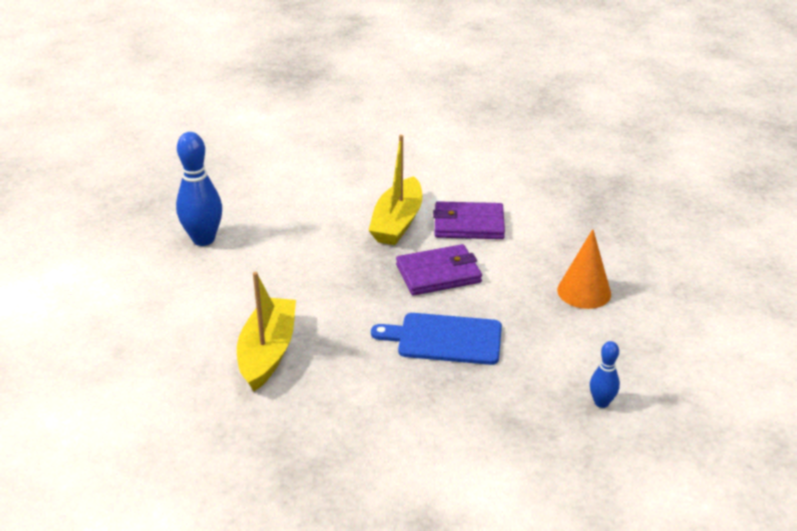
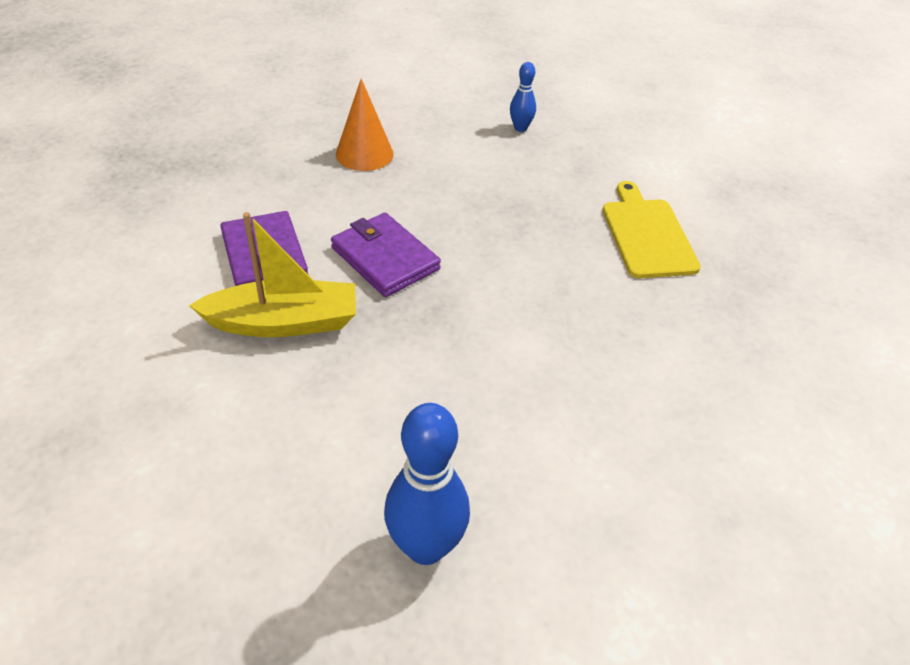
camera: 115 degrees left, 10 degrees up
yellow boat [237,272,296,391] -> none
blue cutting board [371,313,502,365] -> none
none -> yellow cutting board [603,181,701,278]

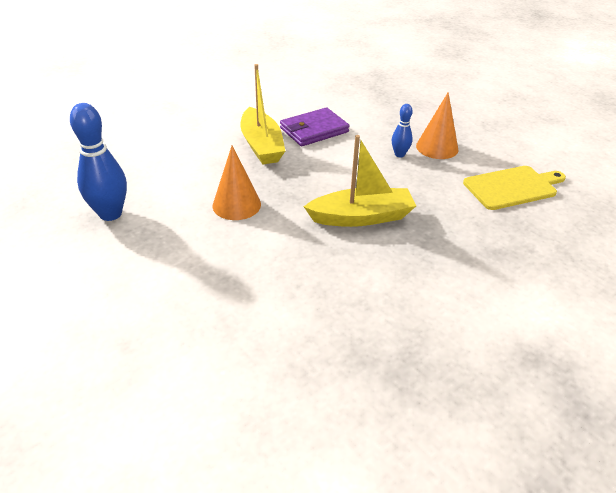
camera: 80 degrees right, 5 degrees down
purple wallet [331,213,441,297] -> none
blue bowling pin [510,62,536,132] -> blue bowling pin moved to [392,104,413,157]
yellow cutting board [603,181,701,278] -> yellow cutting board moved to [463,166,566,210]
none -> orange cone [213,145,261,220]
none -> yellow boat [304,135,416,227]

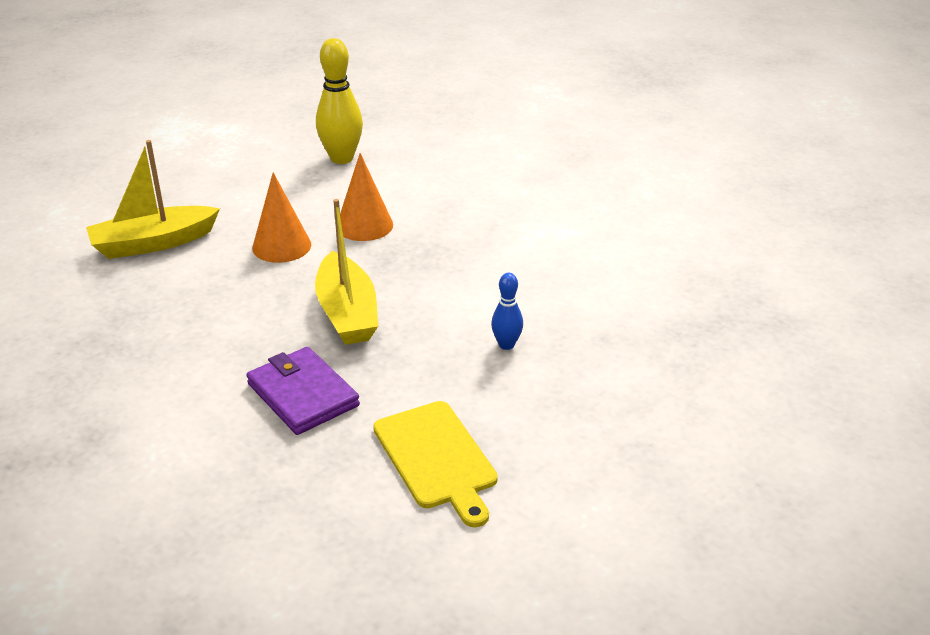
camera: 85 degrees right, 5 degrees down
blue bowling pin [70,103,127,221] -> yellow bowling pin [316,38,363,164]
yellow boat [240,64,285,164] -> yellow boat moved to [86,140,220,259]
purple wallet [280,107,349,146] -> purple wallet moved to [246,347,360,435]
orange cone [416,93,458,159] -> orange cone moved to [252,172,311,263]

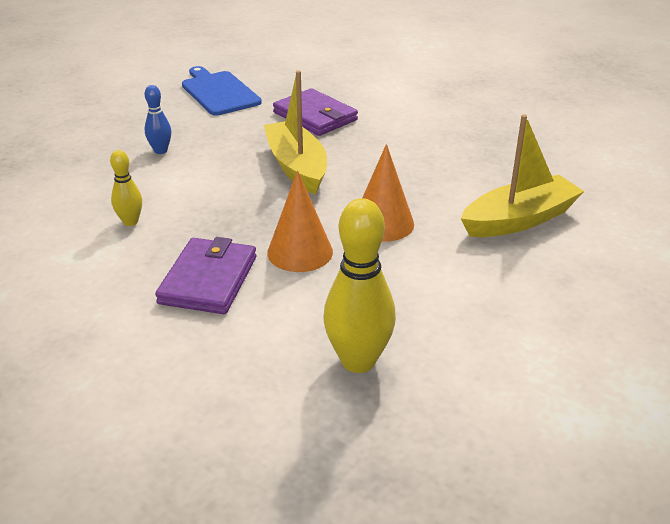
camera: 175 degrees right, 0 degrees up
yellow cutting board [373,401,498,527] -> blue cutting board [182,66,262,116]
none -> yellow bowling pin [110,150,142,226]
none -> purple wallet [155,237,256,314]

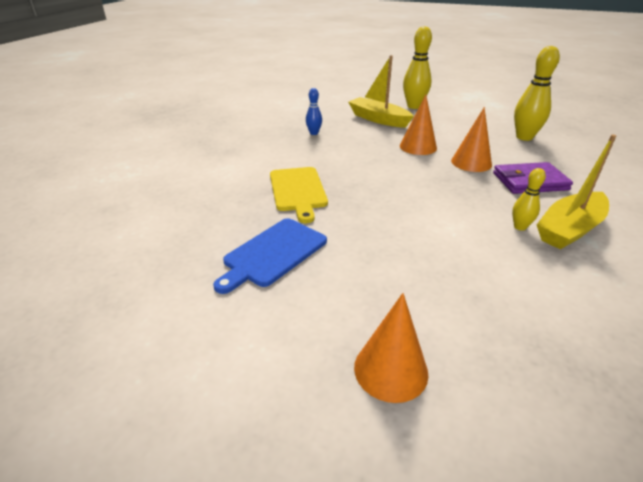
camera: 110 degrees left, 0 degrees up
blue bowling pin [145,85,171,154] -> blue bowling pin moved to [306,88,322,135]
yellow boat [264,70,327,195] -> yellow boat moved to [537,134,616,249]
purple wallet [273,88,358,136] -> yellow cutting board [270,167,328,223]
none -> orange cone [354,293,428,403]
none -> yellow bowling pin [403,26,432,109]

